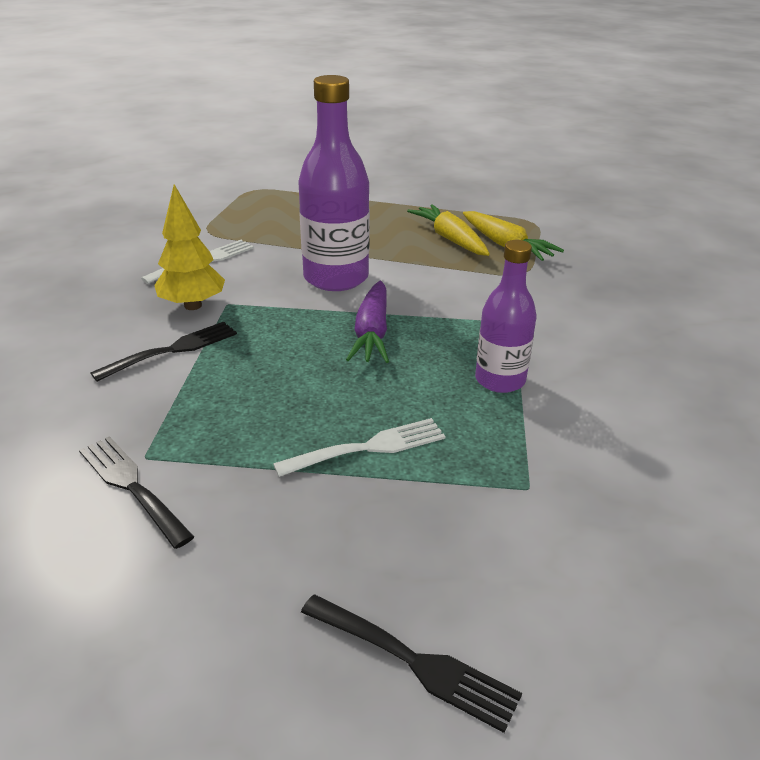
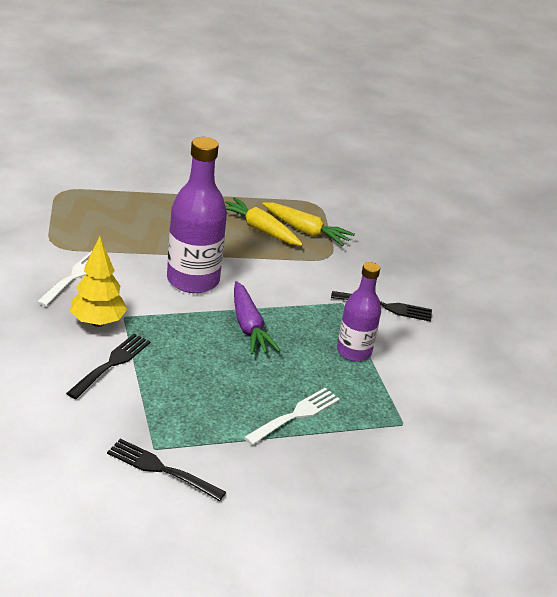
camera: 25 degrees left, 0 degrees up
black fork [301,594,522,733] -> black fork moved to [331,291,432,322]

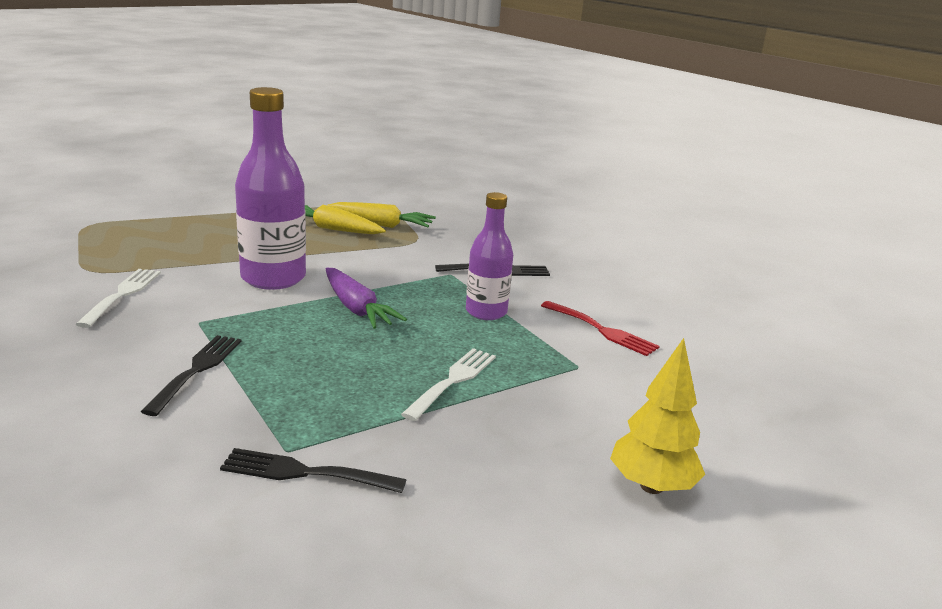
camera: 15 degrees left, 10 degrees down
yellow tree [70,237,127,327] -> yellow tree moved to [610,338,705,494]
none -> red fork [541,301,660,356]

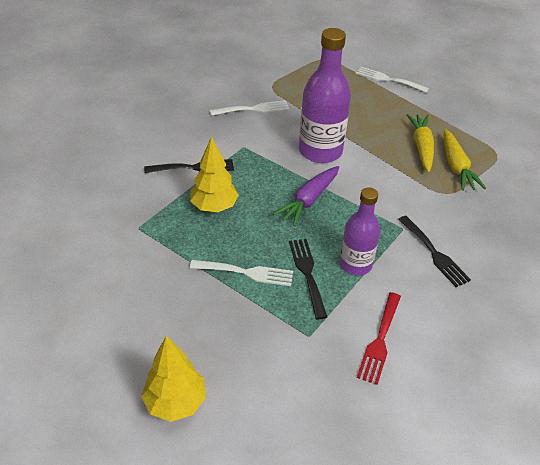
camera: 70 degrees right, 20 degrees up
black fork [220,448,406,493] -> black fork moved to [289,239,327,319]
none -> yellow tree [190,136,239,212]
none -> white fork [356,67,429,93]

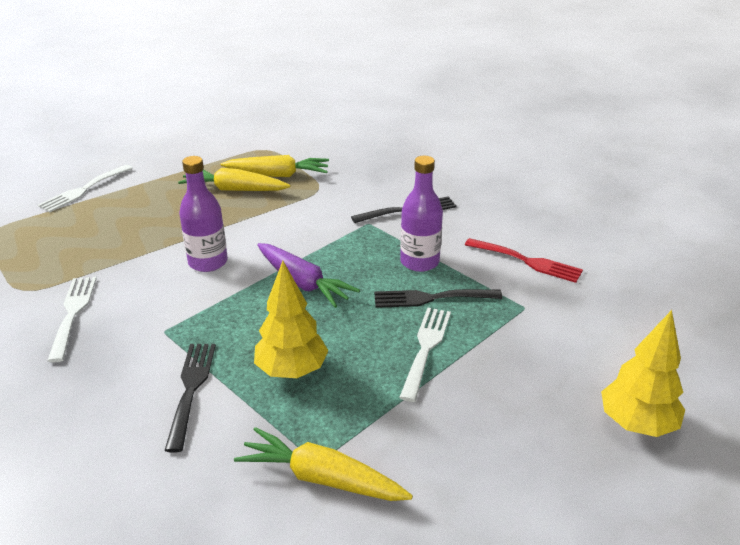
camera: 80 degrees left, 10 degrees down
purple bottle [299,28,351,163] -> purple bottle [179,156,228,272], size x0.63
none -> yellow carrot [234,427,413,501]

